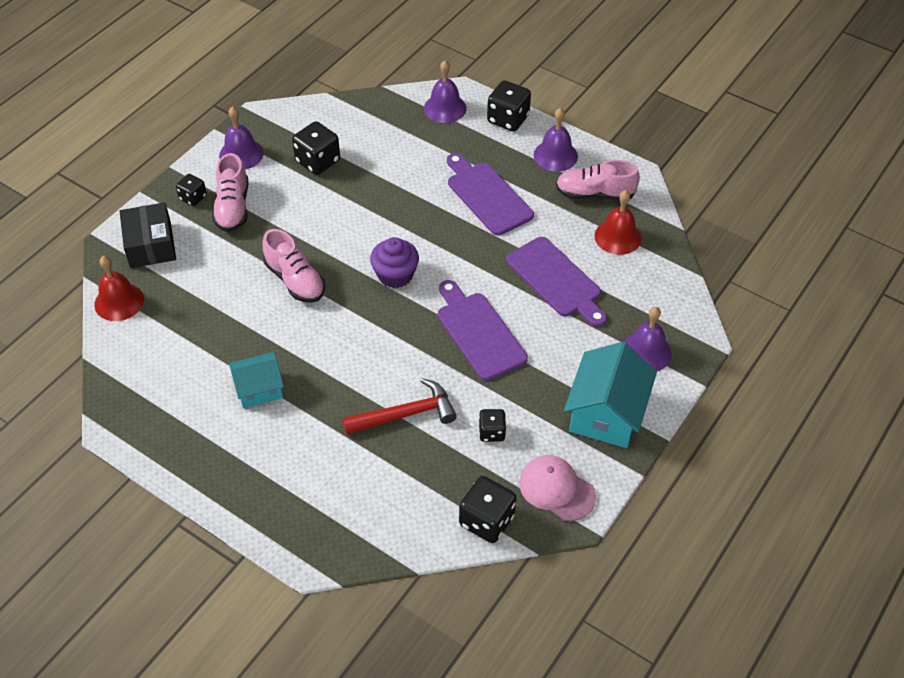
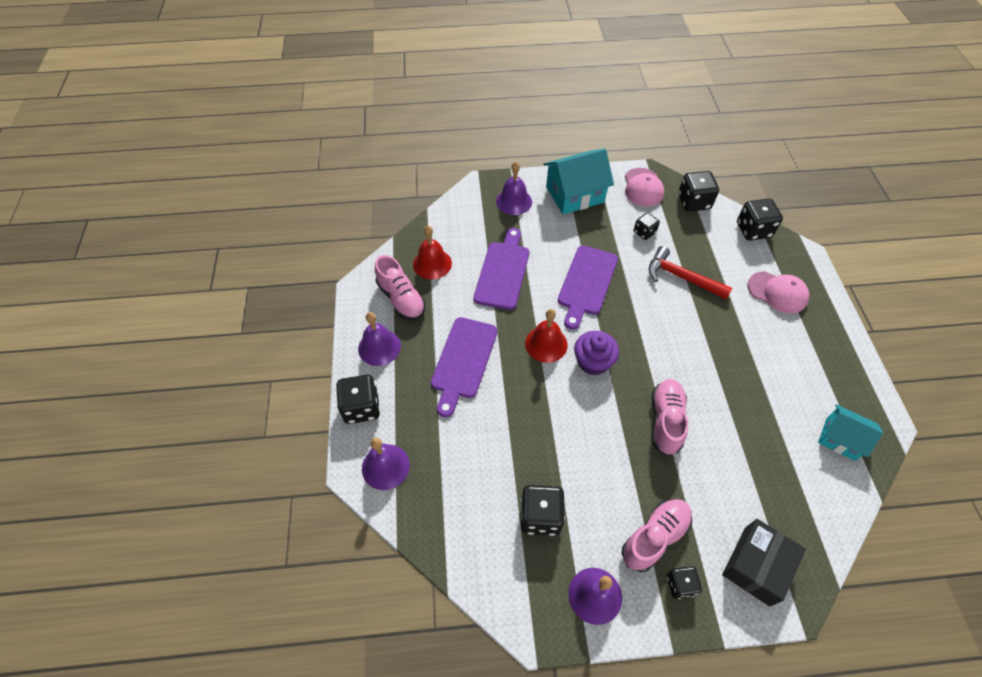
camera: 130 degrees left, 5 degrees up
red bell [95,256,144,321] -> red bell moved to [525,309,568,363]
turquoise house [229,352,284,408] -> turquoise house moved to [818,404,883,461]
none -> black dice [737,198,783,241]
none -> pink cap [748,271,809,314]

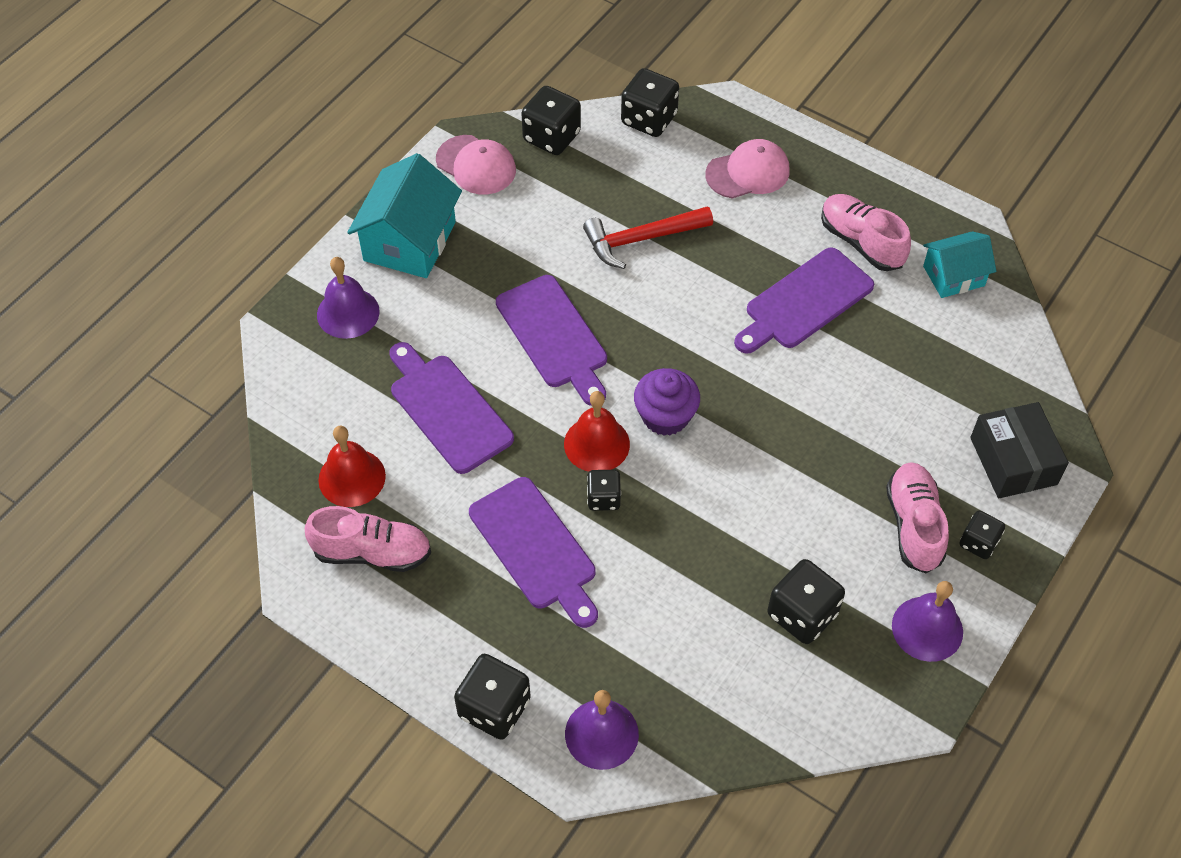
camera: 50 degrees left, 0 degrees up
purple bell [358,312,401,366] -> none
black dice [634,212,660,240] -> black dice moved to [587,470,621,511]
pink shoe [652,379,688,456] -> pink shoe moved to [821,194,911,271]
none -> purple cutting board [734,248,874,354]

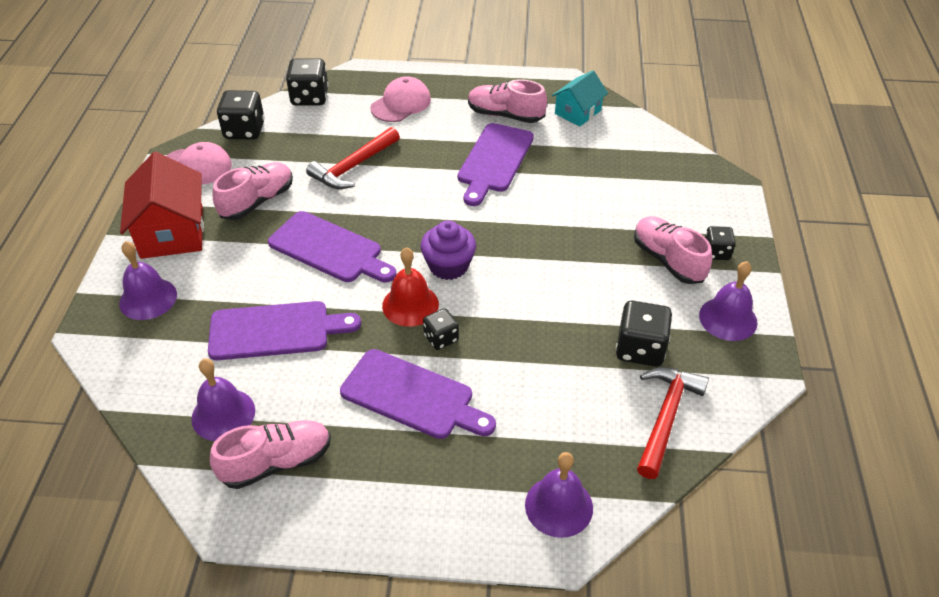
camera: 30 degrees left, 10 degrees down
red bell [318,426,386,507] -> purple bell [191,359,255,441]
turquoise house [347,153,462,278] -> red house [120,152,204,259]
purple cutting board [389,342,514,474] -> purple cutting board turned 150 degrees clockwise [208,301,361,360]
black dice [454,654,531,740] -> none
black box [970,402,1069,498] -> none
none -> pink shoe [212,162,293,220]
none -> red hammer [637,367,709,479]

